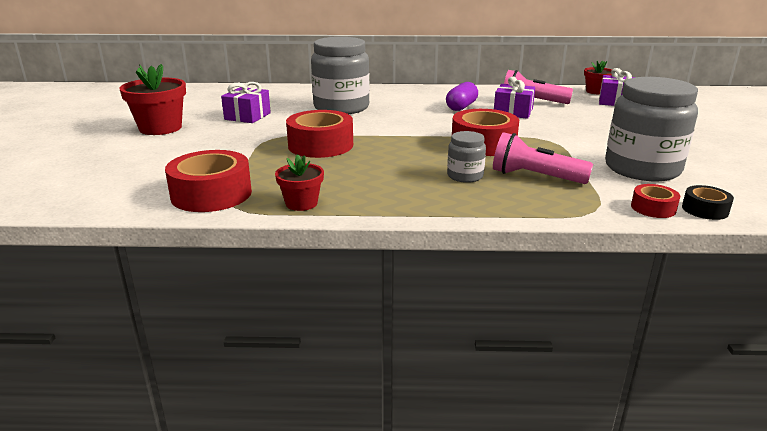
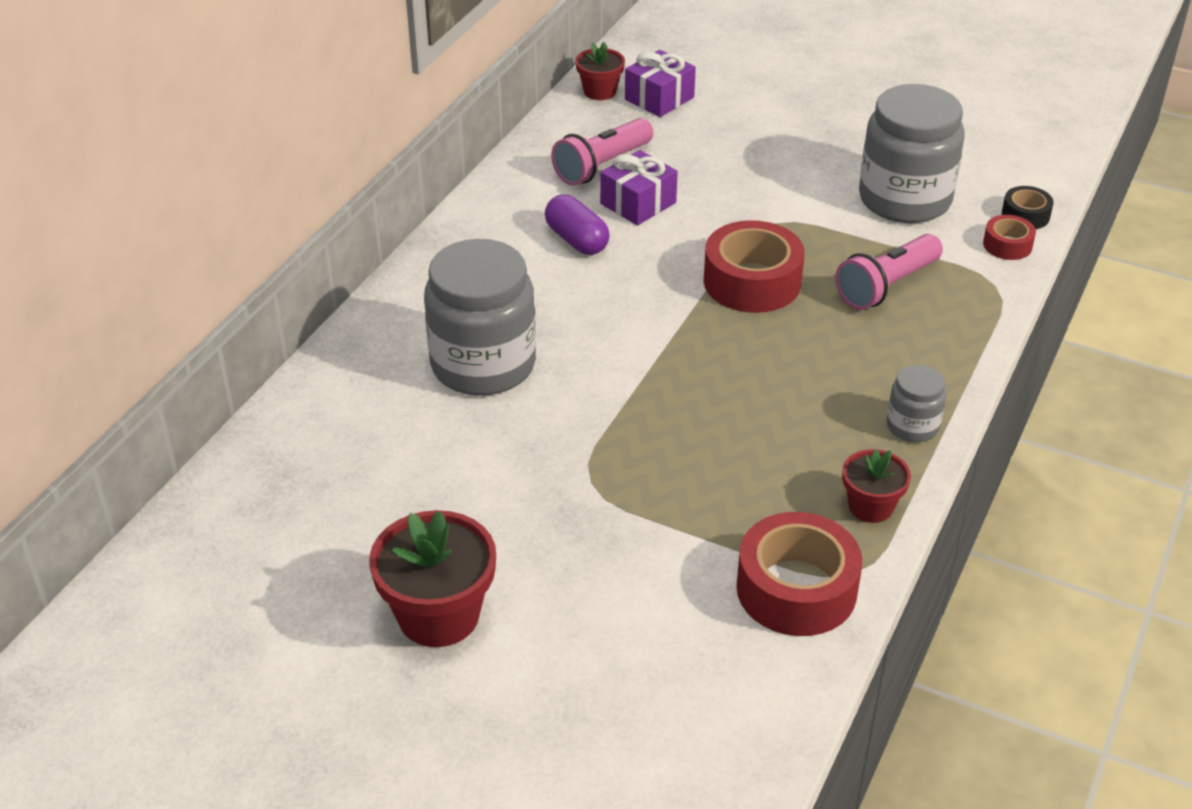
camera: 65 degrees left, 15 degrees up
purple gift [221,82,271,123] -> none
red tape [286,110,353,158] -> none
grey jar [447,131,486,183] -> grey jar moved to [886,365,946,442]

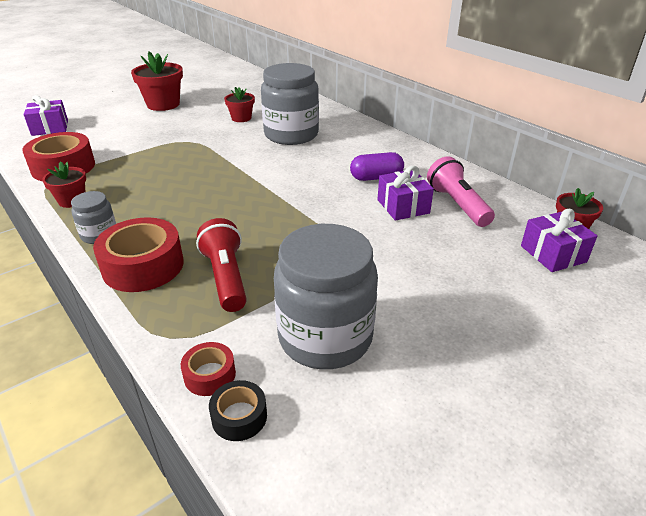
camera: 115 degrees right, 5 degrees down
red tape [704,220,805,313] -> red tape moved to [93,217,184,292]
pink flashlight [835,234,943,310] -> red flashlight [196,218,247,312]
none -> purple gift [24,95,68,136]
none -> red flower pot [224,87,255,122]

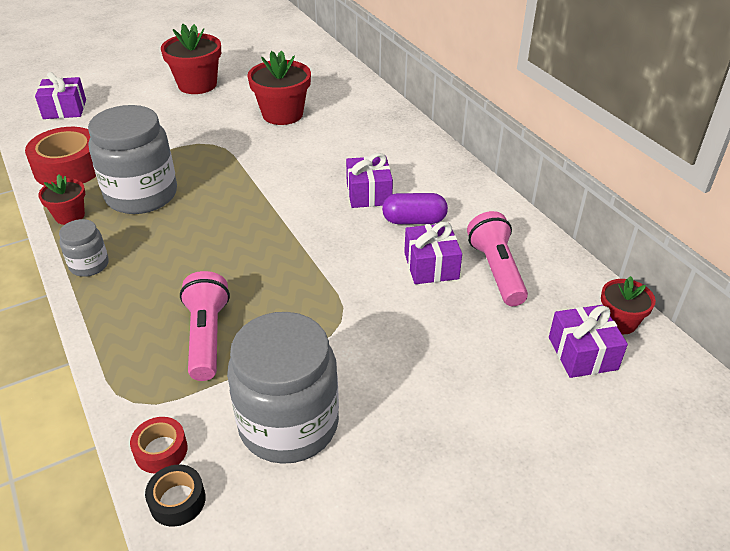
camera: 10 degrees right, 5 degrees up
red tape [93,217,184,292] -> none
red flashlight [196,218,247,312] -> pink flashlight [180,271,230,381]
red flower pot [224,87,255,122] -> red flower pot [247,51,311,125], size x1.71
grey jar [261,63,319,145] -> grey jar moved to [88,105,177,214]
none -> purple gift [346,153,393,208]

